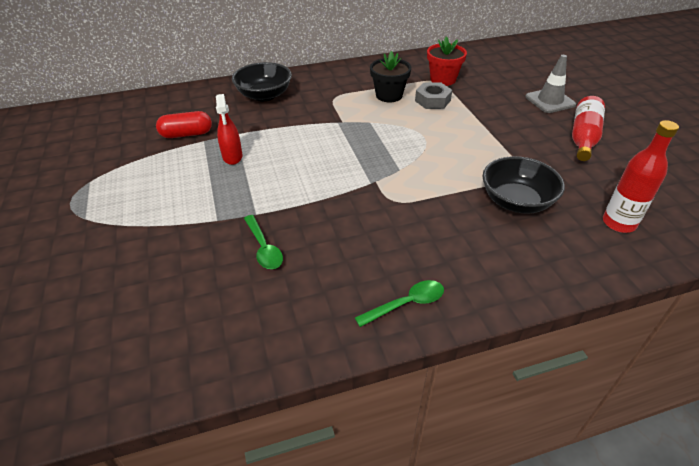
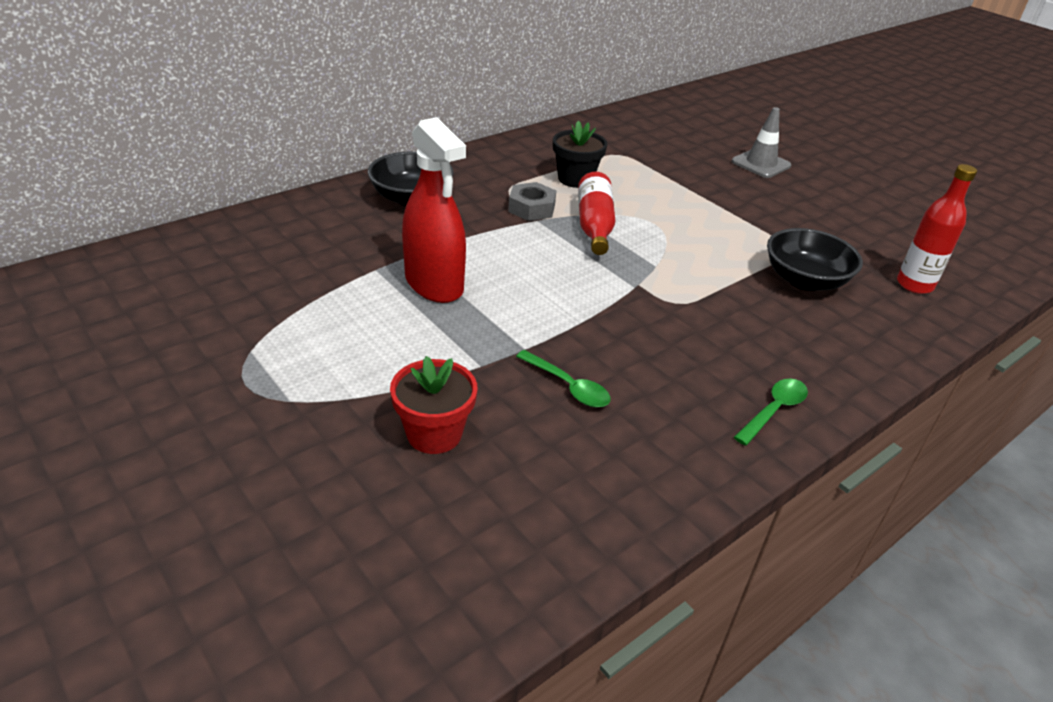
camera: 25 degrees left, 5 degrees down
red capsule [156,111,212,138] -> none
red spray bottle [216,94,242,165] -> red spray bottle [402,117,466,303], size x1.79
grey nut [415,82,452,109] -> grey nut moved to [508,182,556,221]
red flower pot [427,37,467,86] -> red flower pot moved to [390,356,477,454]
red bottle [572,96,605,161] -> red bottle moved to [578,172,615,255]

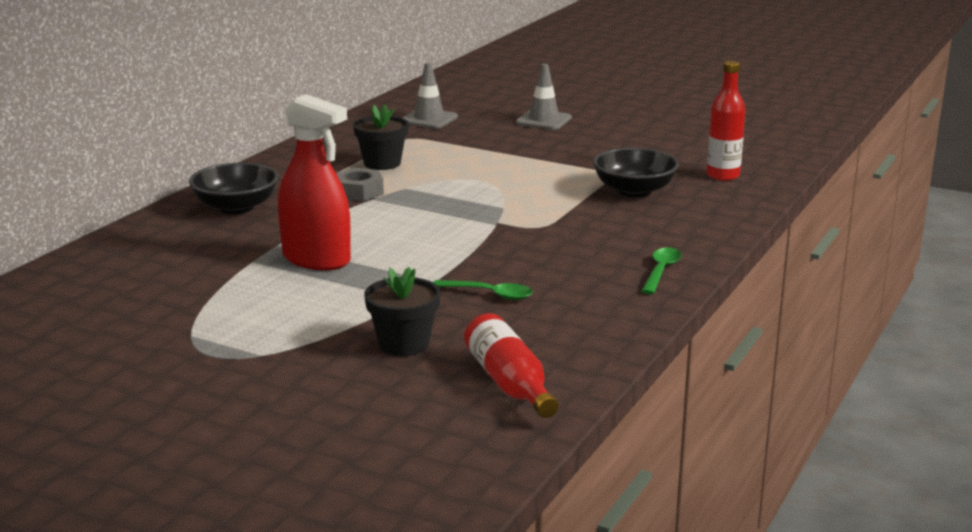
camera: 20 degrees left, 15 degrees down
red flower pot [390,356,477,454] -> black flower pot [364,267,441,356]
red bottle [578,172,615,255] -> red bottle moved to [464,313,559,418]
none -> grey traffic cone [402,63,458,129]

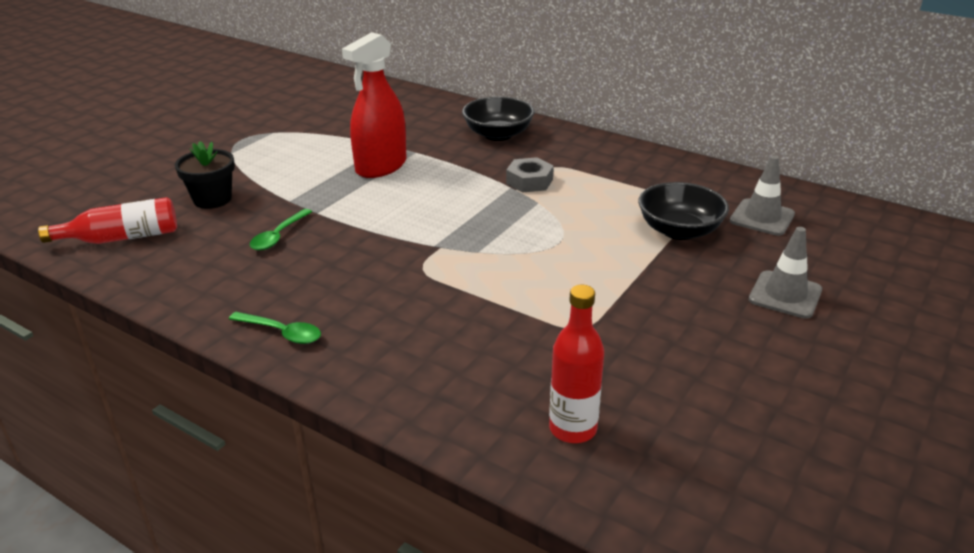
camera: 95 degrees right, 10 degrees up
black flower pot [353,104,409,170] -> none
black bowl [593,148,679,197] -> black bowl moved to [638,182,729,240]

